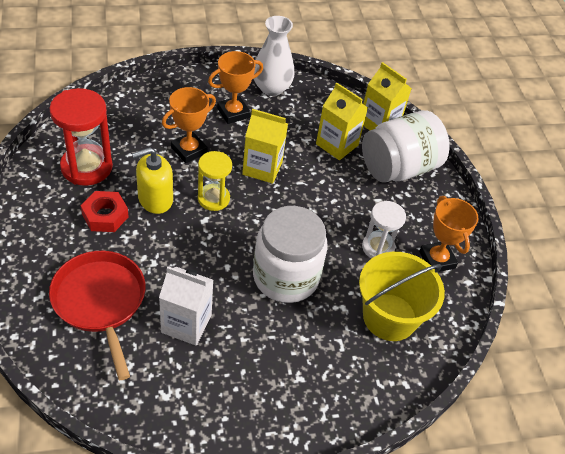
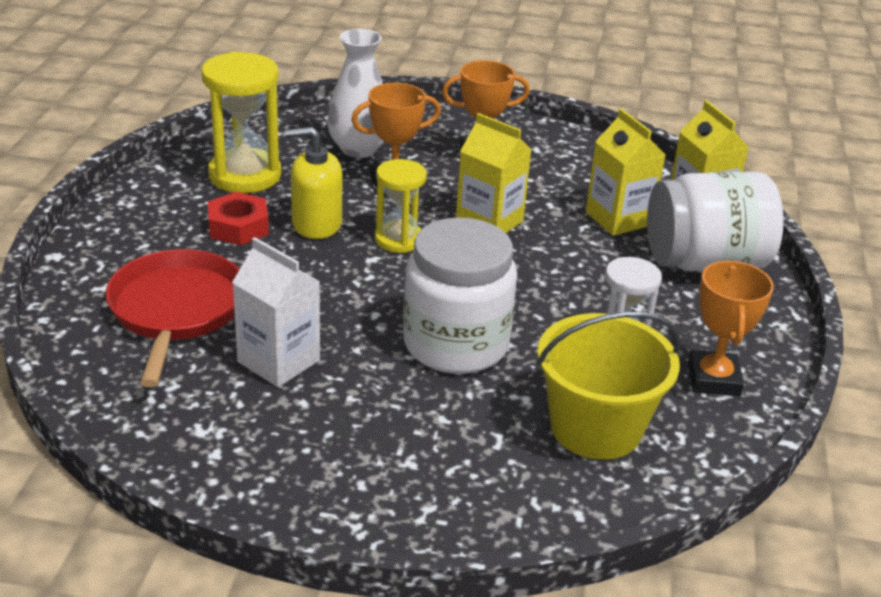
camera: 25 degrees right, 15 degrees down
red hourglass [49,88,113,186] -> yellow hourglass [201,52,281,193]
white vase [254,16,294,96] -> white vase moved to [327,29,384,158]

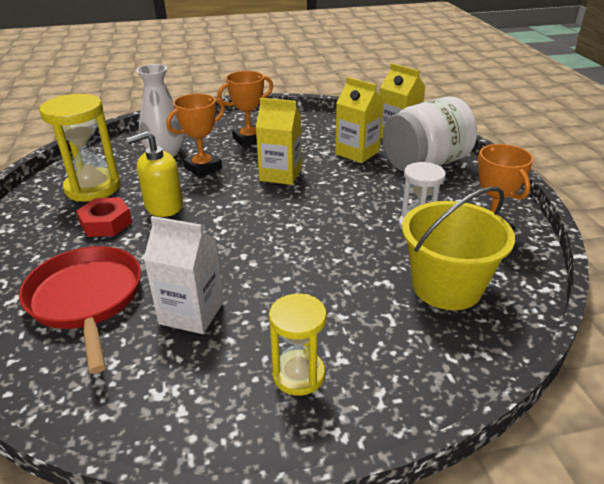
camera: 20 degrees left, 0 degrees up
yellow hourglass [375,159,427,253] -> yellow hourglass moved to [269,294,327,396]
white jar [403,217,517,374] -> none

